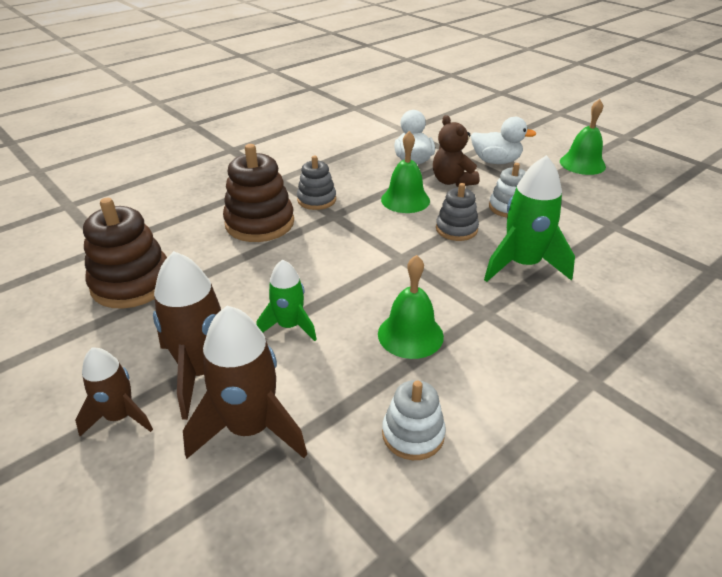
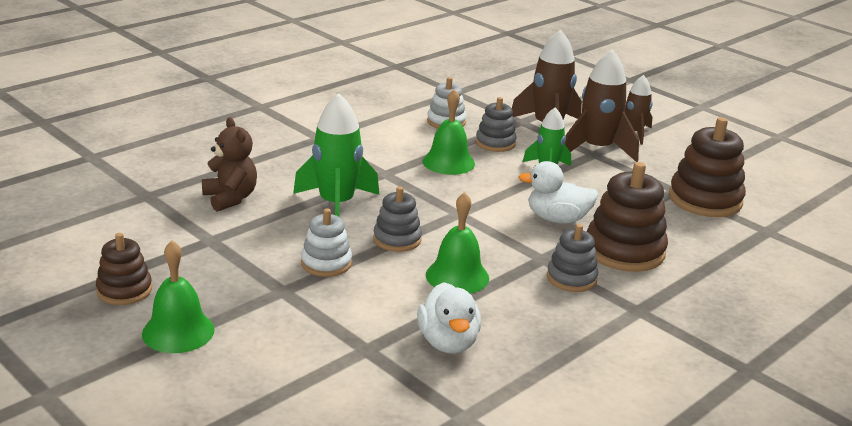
camera: 175 degrees right, 10 degrees down
brown teddy bear [433,115,479,187] -> brown teddy bear moved to [202,117,257,212]
white duck [471,117,537,164] -> white duck moved to [518,161,599,224]
none -> brown stacking toy [96,233,152,305]
none -> grey stacking toy [476,97,517,152]

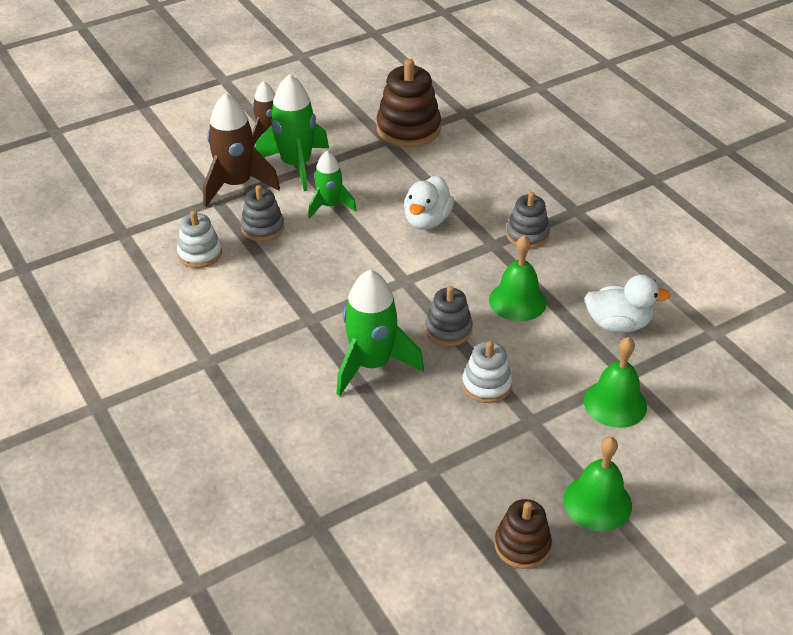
camera: 75 degrees left, 15 degrees up
brown teddy bear [202,117,257,212] -> none
green bell [422,89,475,175] -> green bell moved to [584,337,647,428]
brown rocket [564,50,639,162] -> green rocket [256,74,329,191]
brown stacking toy [587,162,668,272] -> none

